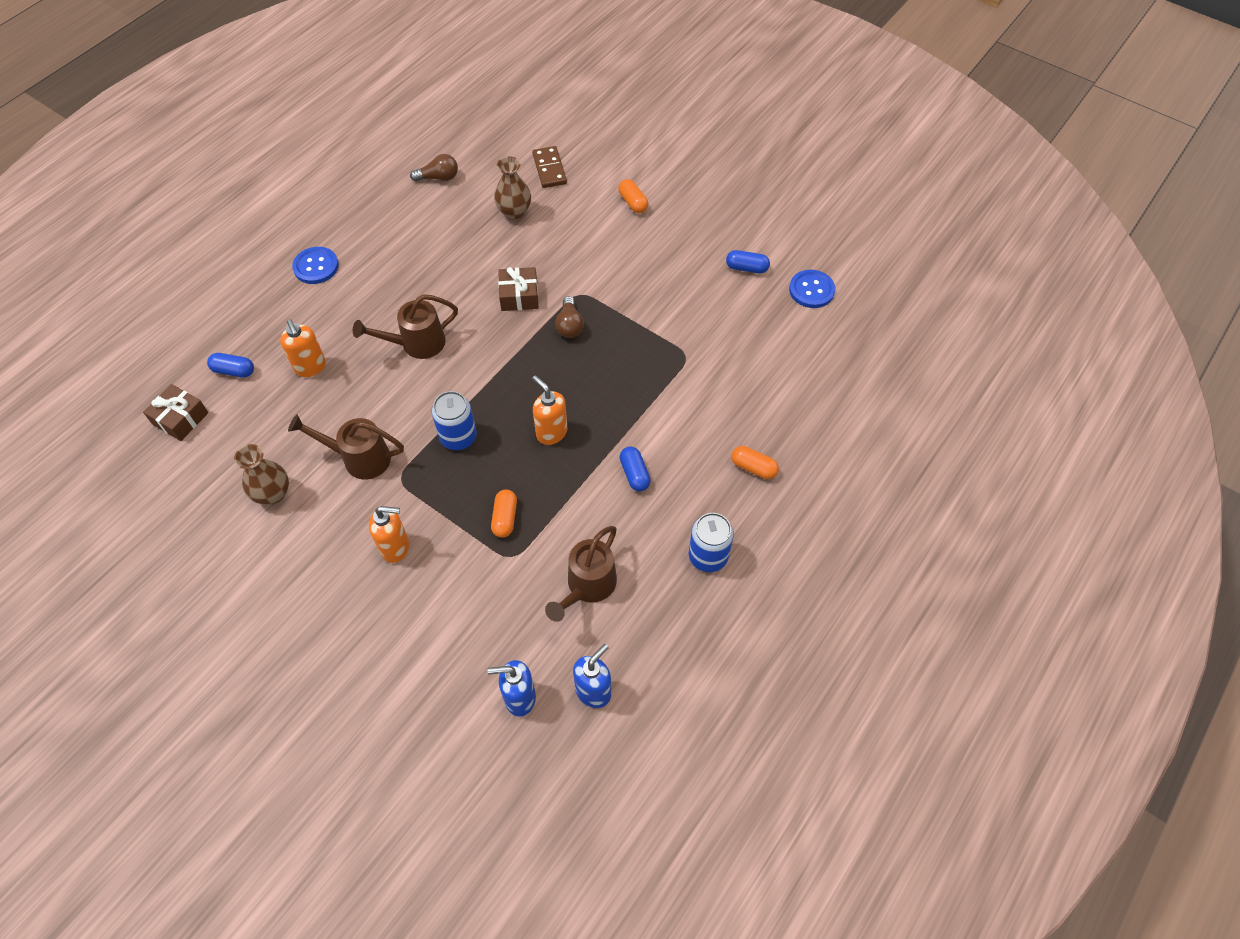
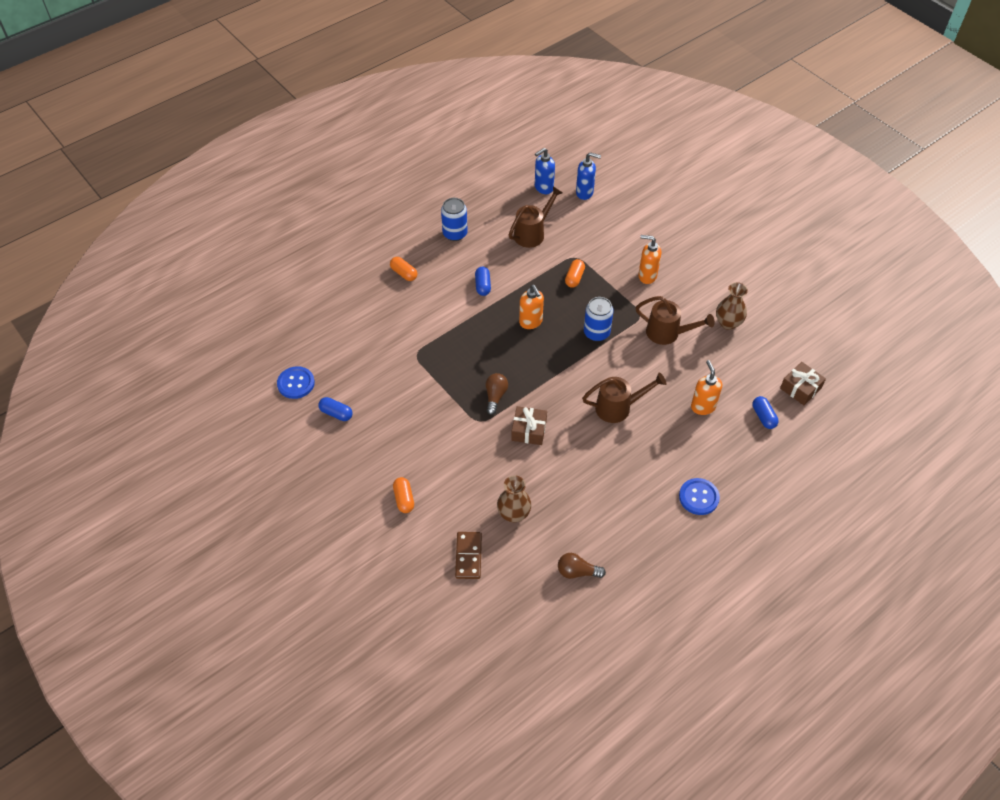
camera: 165 degrees left, 5 degrees down
blue capsule [207,353,254,378] -> blue capsule turned 45 degrees clockwise [752,396,779,429]

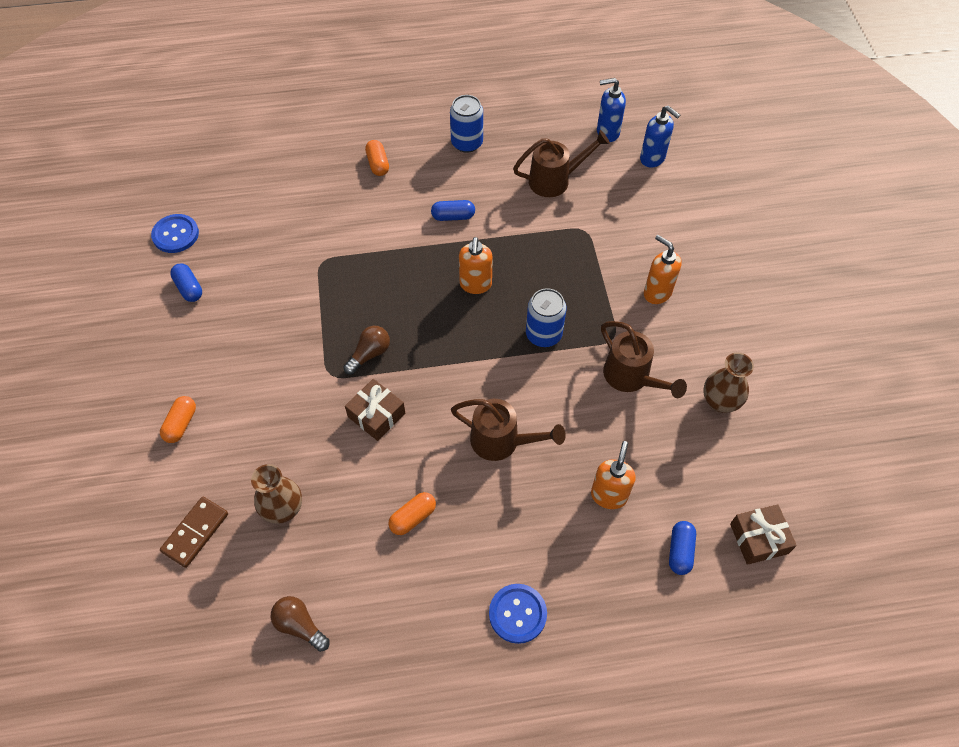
camera: 30 degrees right, 5 degrees up
blue capsule [475,267,491,296] -> blue capsule turned 60 degrees clockwise [431,200,475,221]
orange capsule [565,259,585,288] -> orange capsule moved to [388,492,436,535]

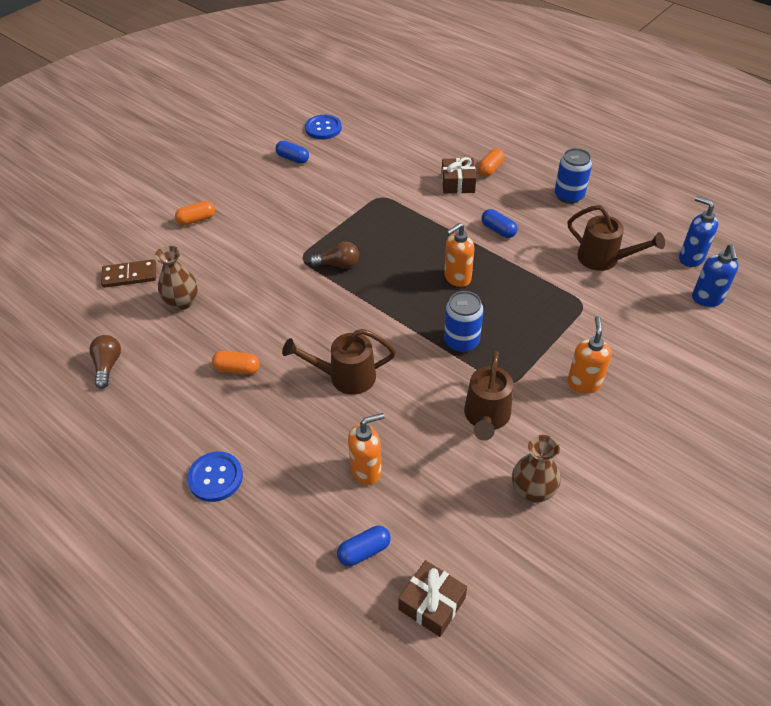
camera: 50 degrees right, 10 degrees down
blue capsule [170,263,202,302] -> blue capsule turned 75 degrees counterclockwise [275,141,309,164]
brown gift [345,379,405,441] -> brown gift moved to [441,157,476,194]
brown watering can [451,399,566,461] -> brown watering can turned 105 degrees clockwise [282,329,396,395]

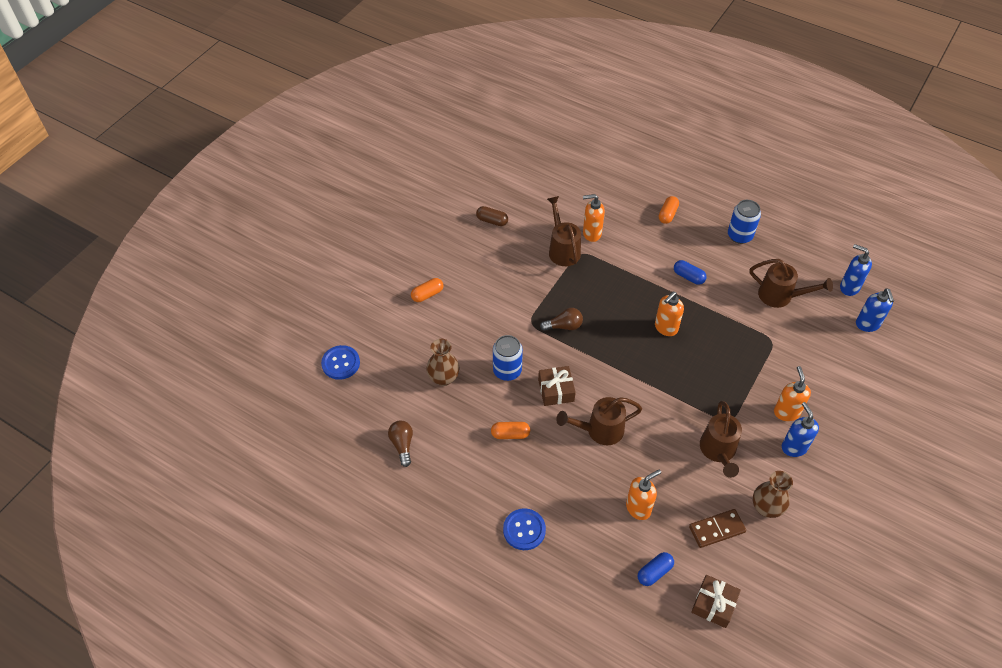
camera: 10 degrees left, 5 degrees up
brown domino [101,259,156,288] -> brown domino moved to [689,509,746,548]
blue capsule [275,141,309,164] -> brown capsule [476,206,508,226]
blue button [305,115,342,139] -> blue button moved to [321,345,360,380]
brown gift [441,157,476,194] -> brown gift moved to [538,366,576,406]
blue can [444,291,484,352] -> blue can moved to [493,335,523,381]
none -> brown watering can [547,196,581,266]
none -> orange soap dispenser [583,194,605,242]
none -> blue soap dispenser [782,402,819,457]

